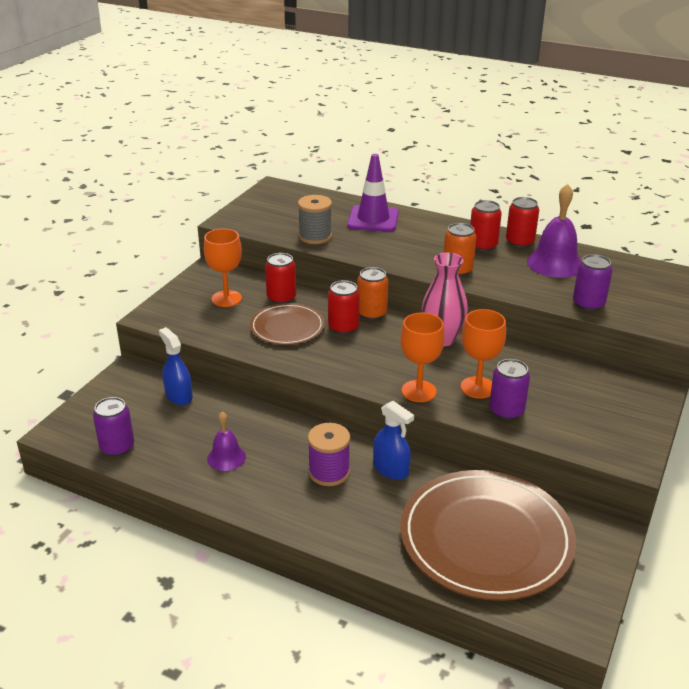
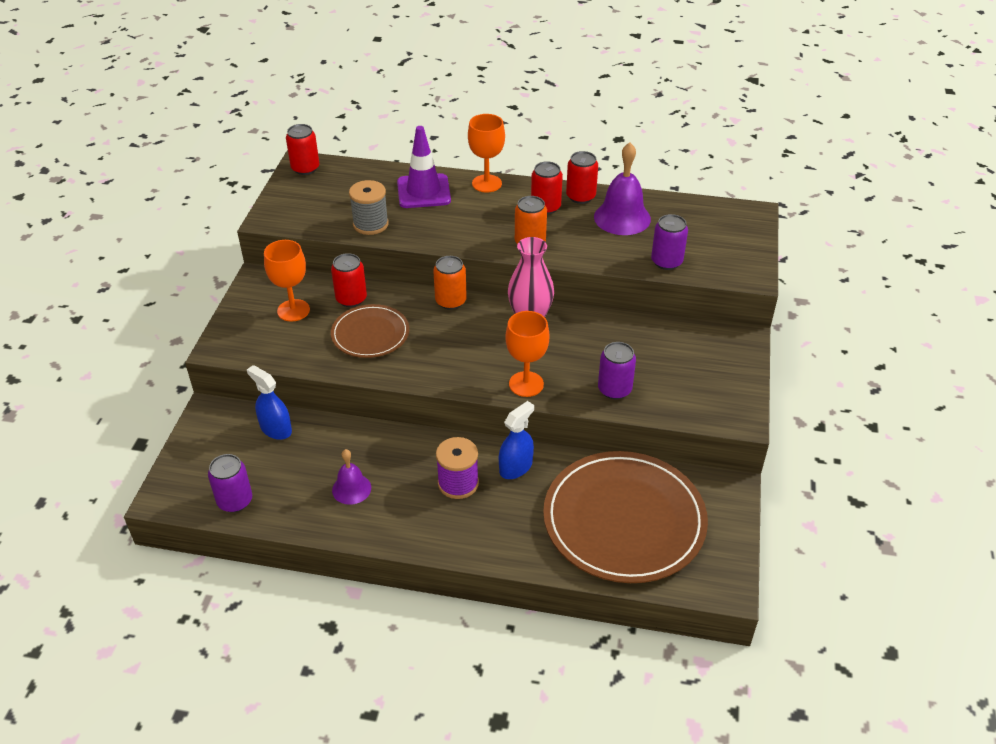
camera: 15 degrees left, 10 degrees up
red can [328,280,360,334] -> red can moved to [286,124,320,175]
blue spray bottle [373,401,414,480] -> blue spray bottle turned 75 degrees counterclockwise [499,401,534,479]
orange goblet [461,309,506,399] -> orange goblet moved to [468,114,505,193]

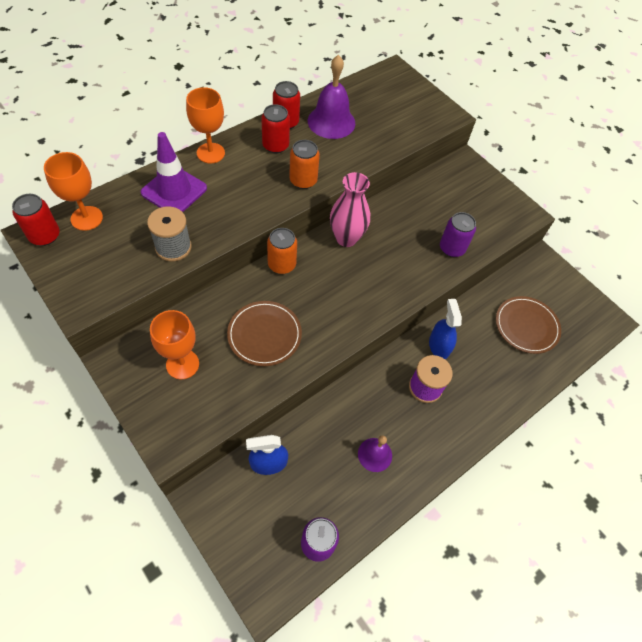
camera: 55 degrees left, 15 degrees up
red can [331,253,367,307] -> none
orange goblet [505,311,549,397] -> orange goblet moved to [44,152,103,231]
brown plate [543,451,708,583] -> brown plate [496,296,561,354], size x0.54
purple can [651,214,688,270] -> none

